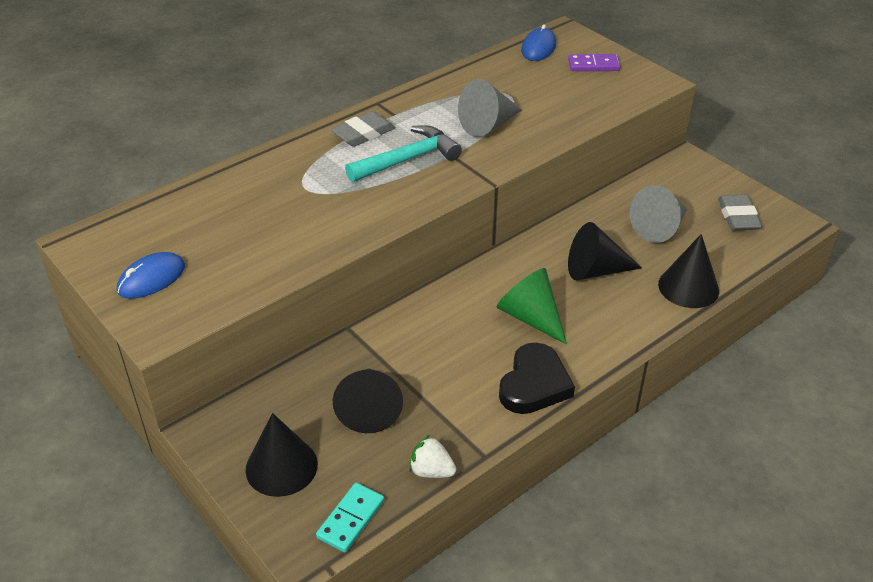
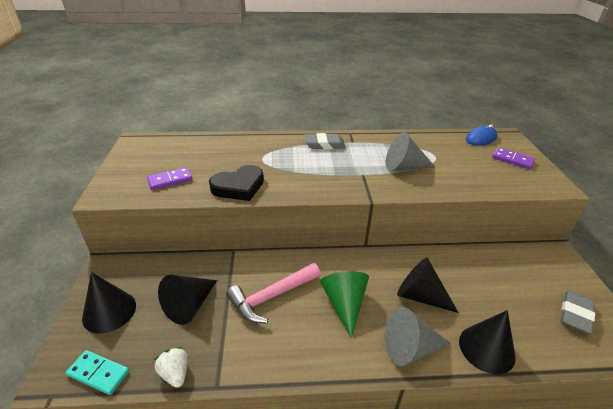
camera: 35 degrees right, 5 degrees down
blue mouse [117,252,185,299] -> none
turquoise domino [316,483,384,553] -> turquoise domino turned 45 degrees clockwise [66,350,129,395]
turquoise hammer [345,125,462,182] -> none
black heart [499,343,575,414] -> black heart moved to [209,165,264,201]
grey cone [630,185,687,243] -> grey cone moved to [385,307,451,366]
none -> purple domino [147,167,192,190]
none -> pink hammer [226,263,320,323]

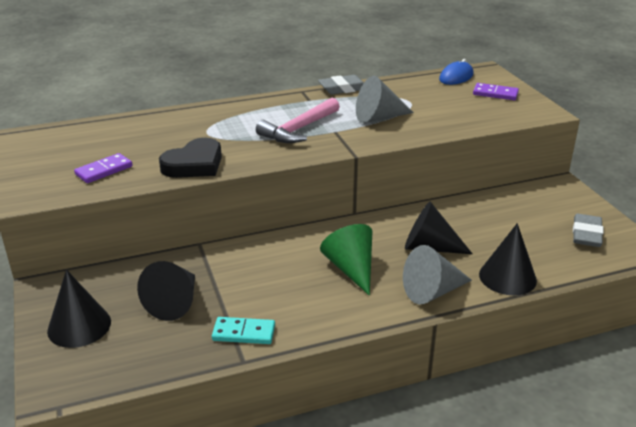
camera: 15 degrees left, 5 degrees down
turquoise domino [66,350,129,395] -> turquoise domino moved to [212,317,275,344]
white strawberry [154,346,188,388] -> none
pink hammer [226,263,320,323] -> pink hammer moved to [256,98,340,143]
grey eraser [305,133,346,149] -> grey eraser moved to [318,75,364,95]

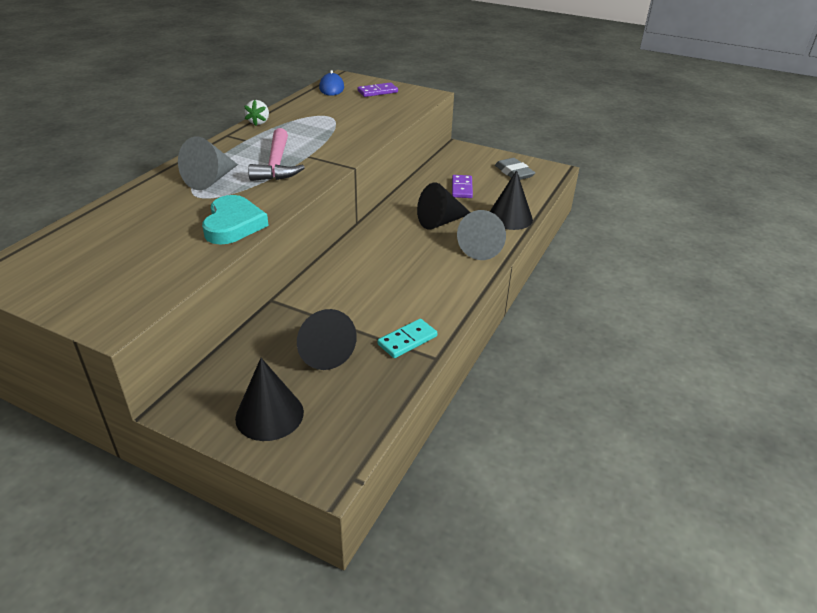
camera: 45 degrees left, 5 degrees up
purple domino [74,153,133,183] -> purple domino moved to [452,175,473,198]
black heart [159,138,222,178] -> turquoise heart [202,195,269,245]
grey eraser [318,75,364,95] -> white strawberry [244,100,269,126]
green cone [320,224,372,296] -> none
grey cone [356,76,414,123] -> grey cone moved to [178,137,238,190]

